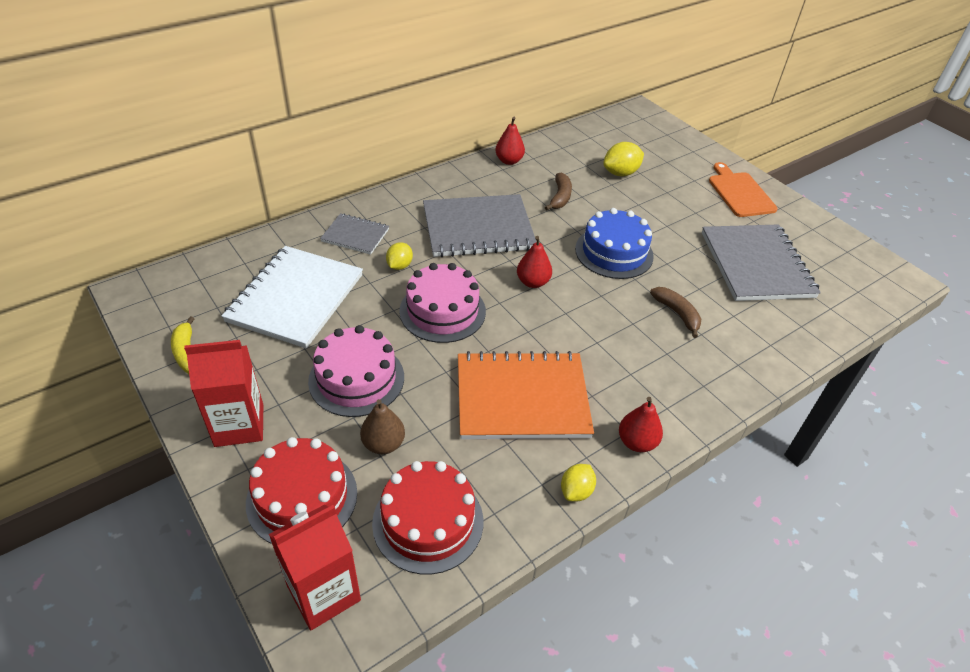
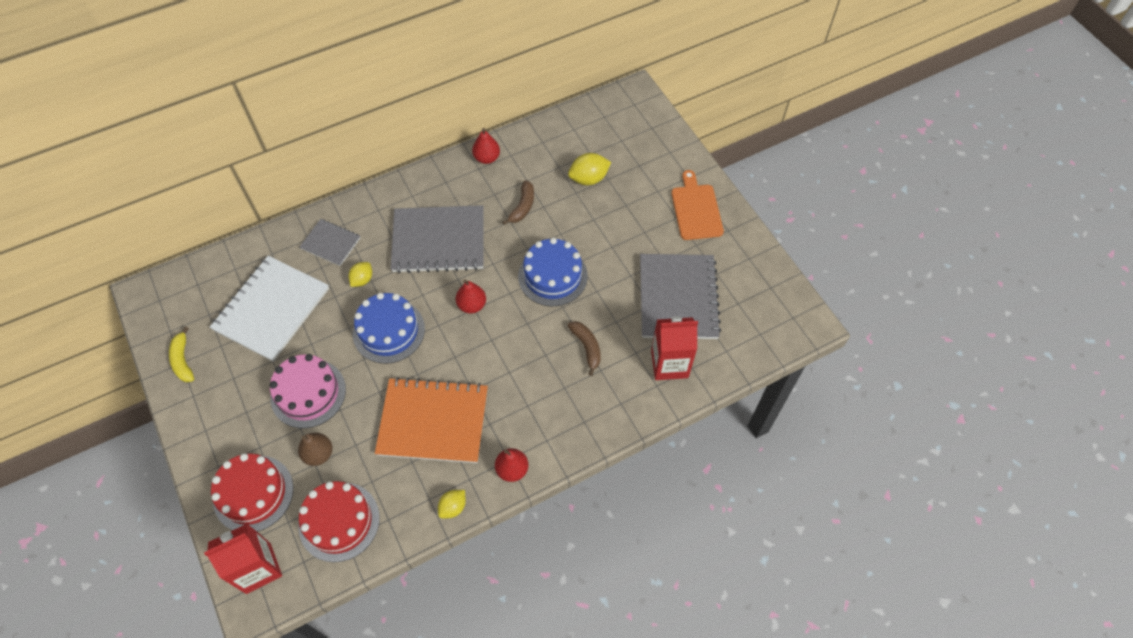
camera: 10 degrees right, 15 degrees up
red carton [184,340,263,447] -> red carton moved to [651,316,698,380]
pink cake [399,263,486,343] -> blue cake [353,293,425,364]

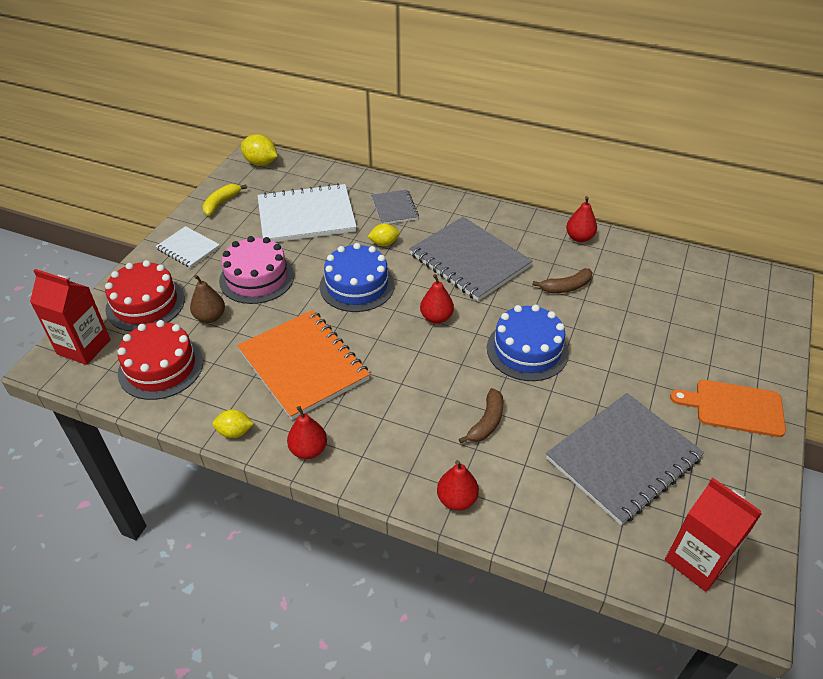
camera: 50 degrees right, 15 degrees down
yellow lemon [568,153,611,185] -> yellow lemon moved to [241,134,277,166]
red carton [651,316,698,380] -> red carton moved to [665,478,761,592]
orange cutting board [671,170,724,240] -> orange cutting board turned 120 degrees counterclockwise [670,380,786,437]
none -> white notebook [156,226,220,268]
none -> red pear [437,460,479,510]

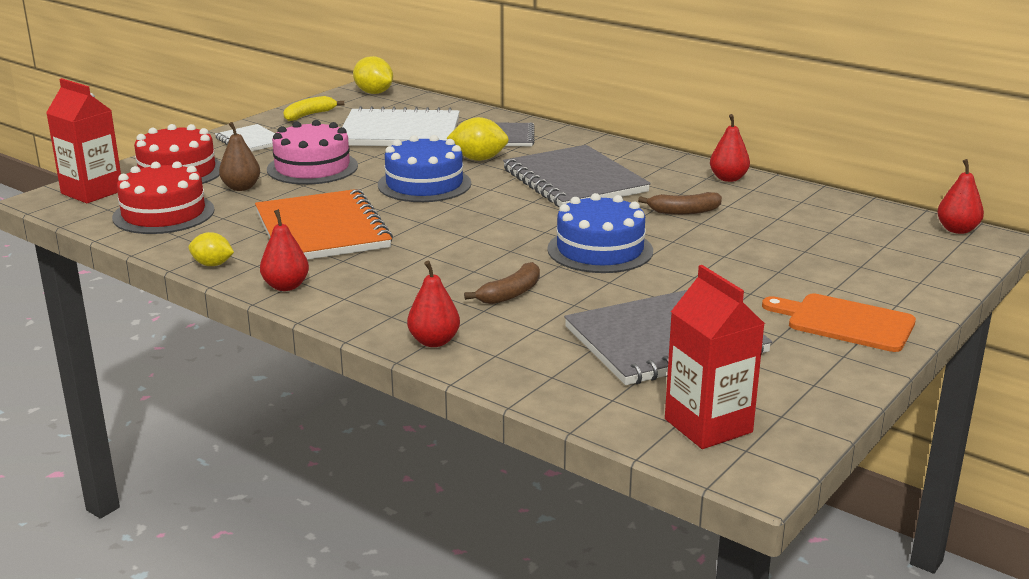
camera: 15 degrees right, 20 degrees down
yellow lemon [368,224,400,246] -> yellow lemon [447,117,509,161], size x1.53
red pear [420,274,454,324] -> red pear moved to [937,159,984,234]

